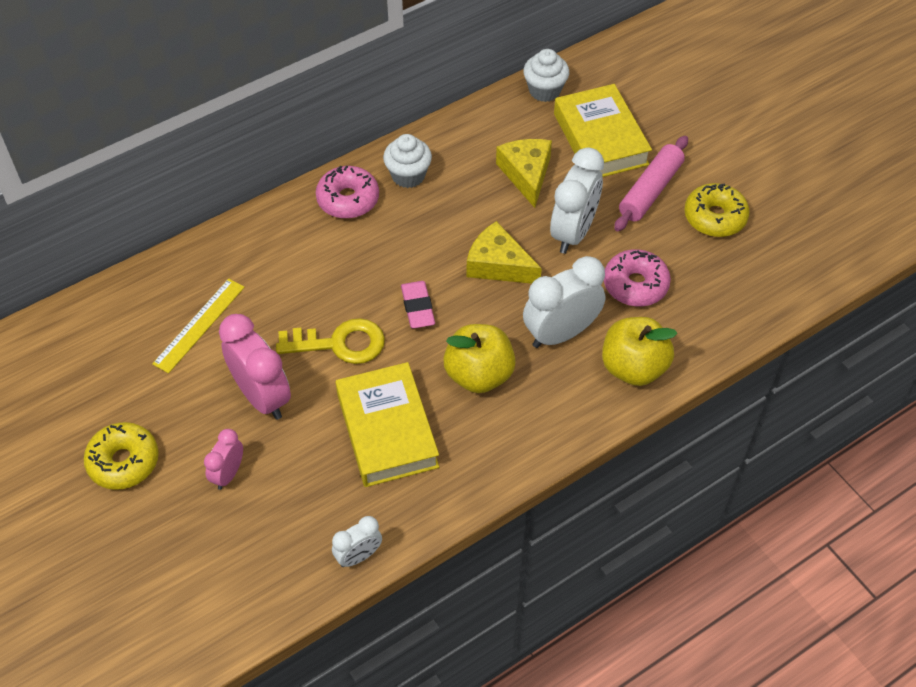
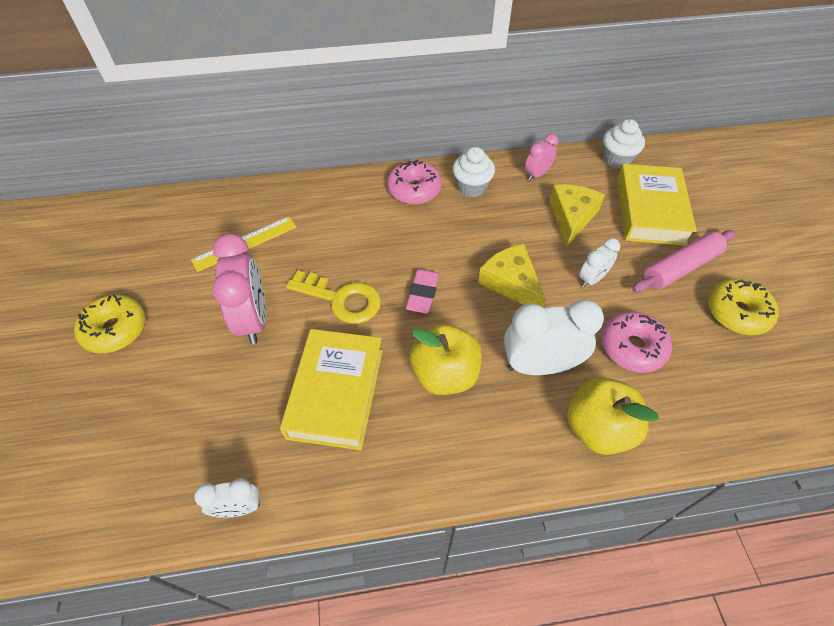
camera: 25 degrees right, 0 degrees up
pink clock [204,429,243,490] -> pink clock moved to [525,134,558,181]
white clock [550,147,604,254] -> white clock [579,238,620,288], size x0.55

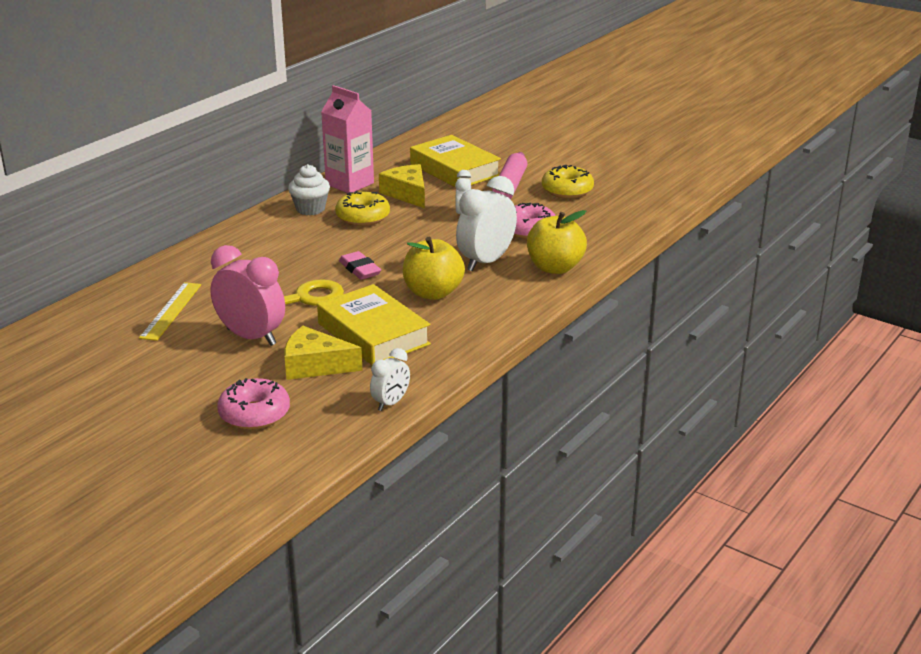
camera: 45 degrees left, 25 degrees down
yellow donut [74,295,146,353] -> yellow donut moved to [335,191,390,226]
pink donut [387,160,442,204] -> pink donut moved to [217,378,290,430]
yellow cheese [478,244,546,307] -> yellow cheese moved to [284,326,363,380]
pink clock [525,134,558,181] -> pink carton [321,85,374,193]
white cupcake [603,119,645,169] -> none

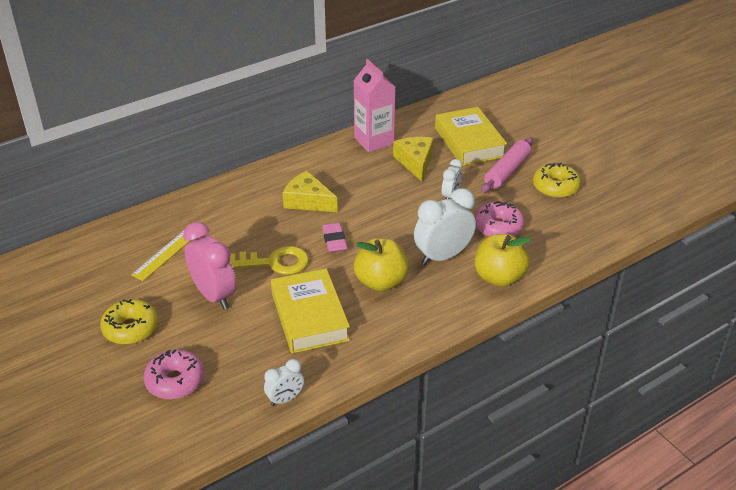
camera: 20 degrees right, 10 degrees up
yellow cheese [284,326,363,380] -> yellow cheese moved to [283,171,338,212]
white cupcake [288,164,330,215] -> none
yellow donut [335,191,390,226] -> yellow donut moved to [100,299,158,345]

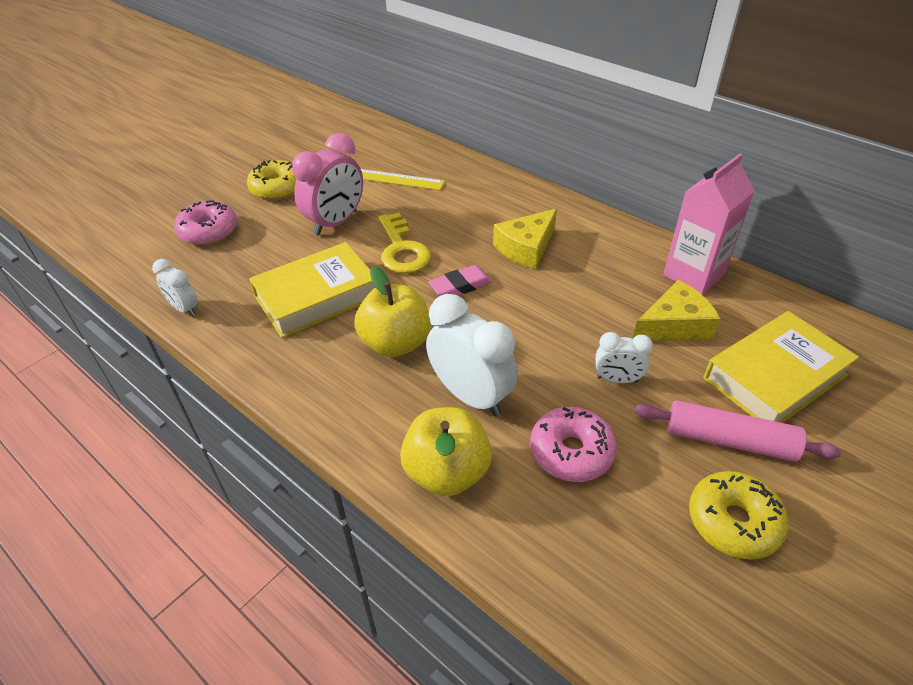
camera: 75 degrees right, 5 degrees up
yellow cheese [283,171,338,212] -> yellow cheese turned 150 degrees counterclockwise [493,209,557,269]

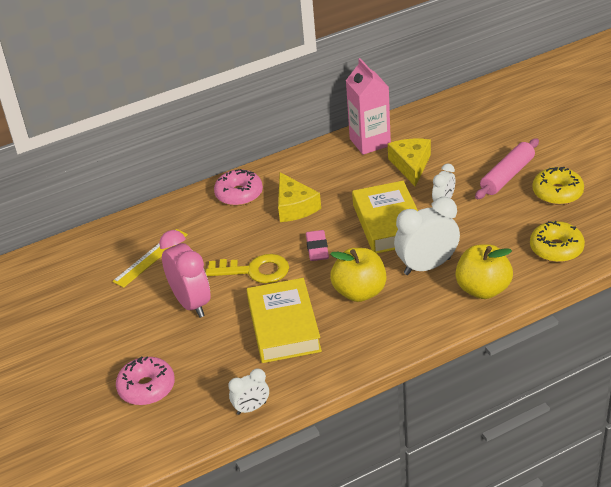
camera: 65 degrees left, 5 degrees down
yellow donut [247,160,297,200] -> yellow donut moved to [530,221,585,262]
pink donut [530,407,616,482] -> pink donut moved to [214,169,263,206]
yellow book [703,311,859,423] -> yellow book moved to [352,181,418,254]

